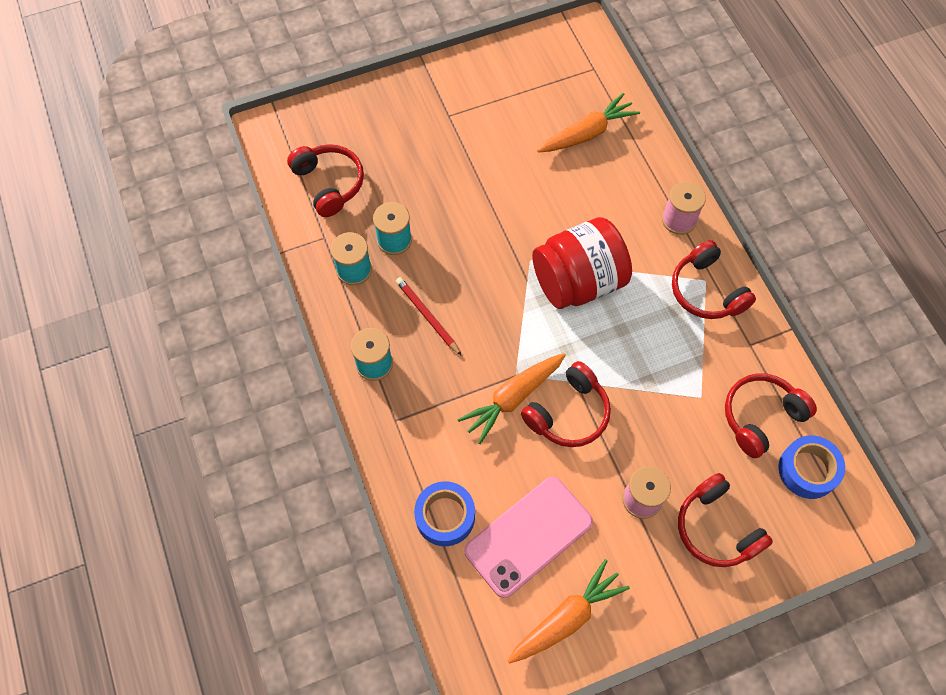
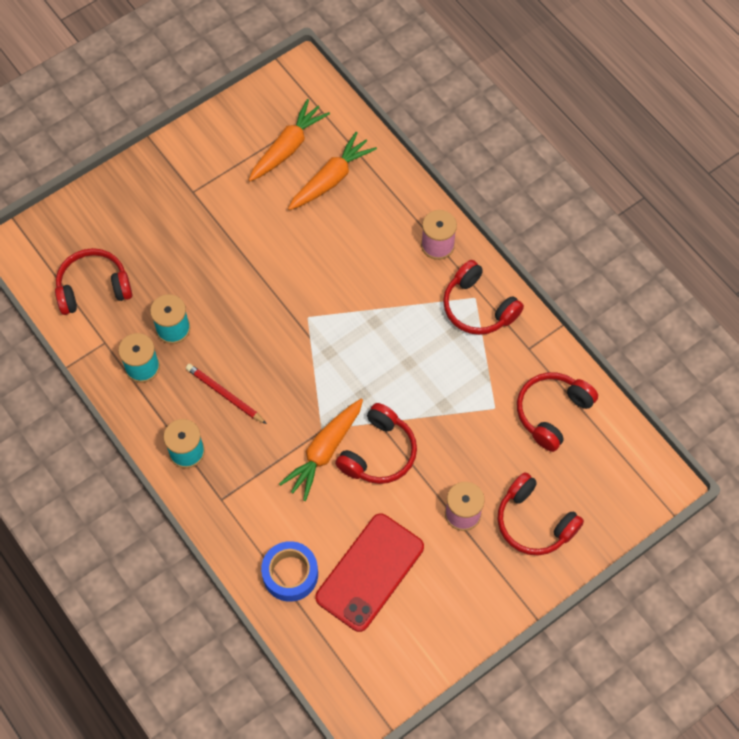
camera: 15 degrees left, 0 degrees up
red headphones [287,144,364,217] -> red headphones turned 60 degrees counterclockwise [55,248,132,315]
pink phone [464,477,593,598] -> red phone [315,514,424,632]
orange carrot [508,559,630,664] -> orange carrot moved to [249,99,330,182]
red jar [532,217,632,309] -> none
blue tape [778,435,845,499] -> none

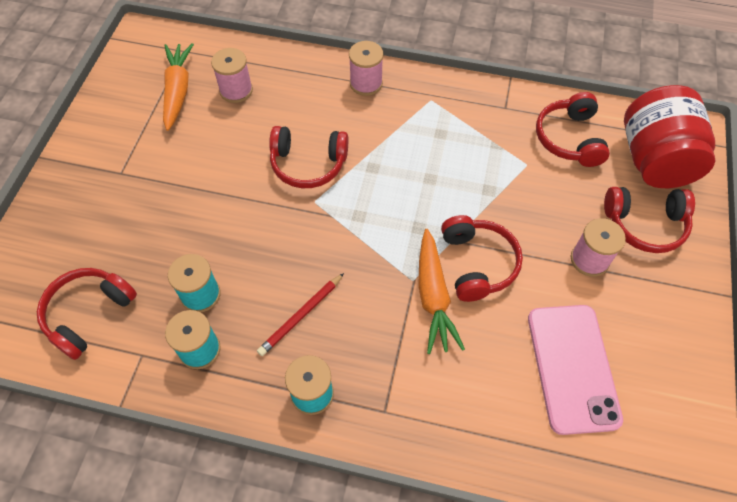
camera: 40 degrees left, 5 degrees down
red pencil [186,364,267,424] -> red pencil turned 45 degrees counterclockwise [257,273,344,356]
blue tape [261,541,318,602] -> none
orange carrot [288,132,377,210] -> pink spool [211,48,253,103]
red phone [315,514,424,632] -> pink phone [528,305,623,435]
red headphones [443,260,524,335] -> red headphones moved to [269,126,348,188]
none -> red jar [624,85,715,188]

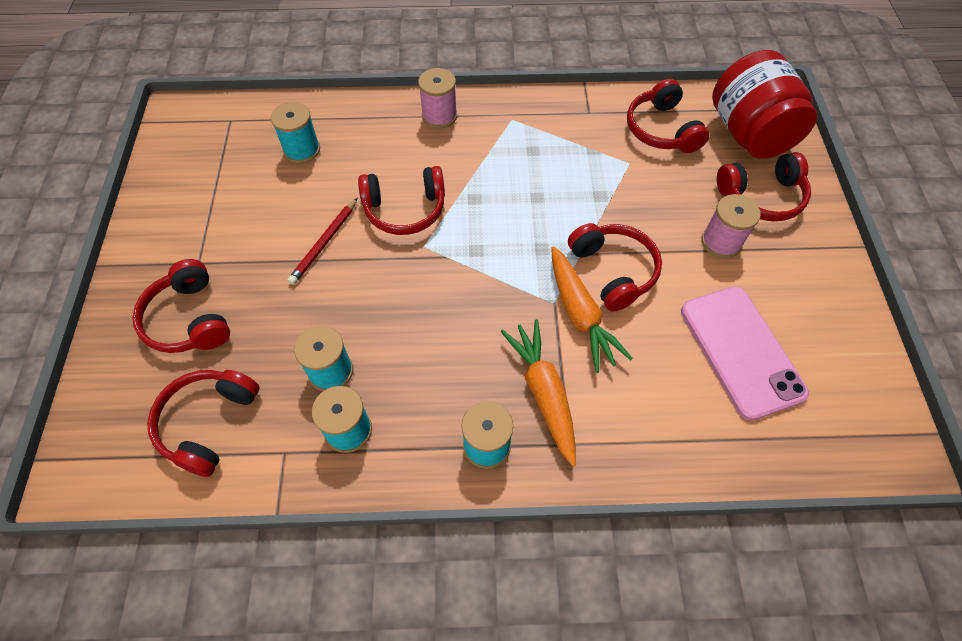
camera: 15 degrees left, 0 degrees up
orange carrot [163,43,194,131] -> orange carrot moved to [500,320,576,466]
pink spool [211,48,253,103] -> turquoise spool [271,102,320,163]
red pencil [257,273,344,356] -> red pencil moved to [287,198,358,285]
none -> red headphones [132,259,230,353]

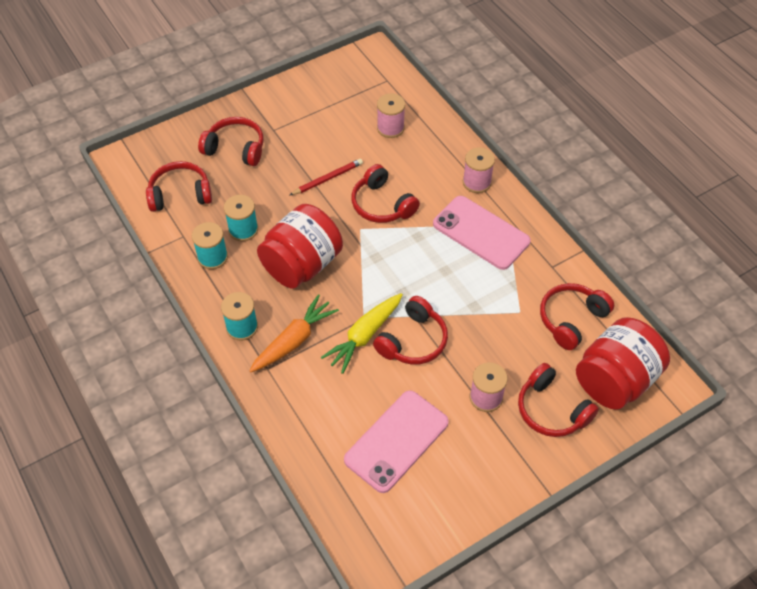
camera: 60 degrees right, 5 degrees down
red headphones [132,259,230,353] -> red headphones turned 75 degrees clockwise [198,117,264,166]
turquoise spool [271,102,320,163] -> pink spool [377,93,405,138]
red pencil [287,198,358,285] -> red pencil turned 150 degrees clockwise [290,159,363,195]
orange carrot [551,246,633,373] -> yellow carrot [321,293,403,374]
none -> red jar [257,204,343,288]
none -> pink phone [433,196,531,270]

